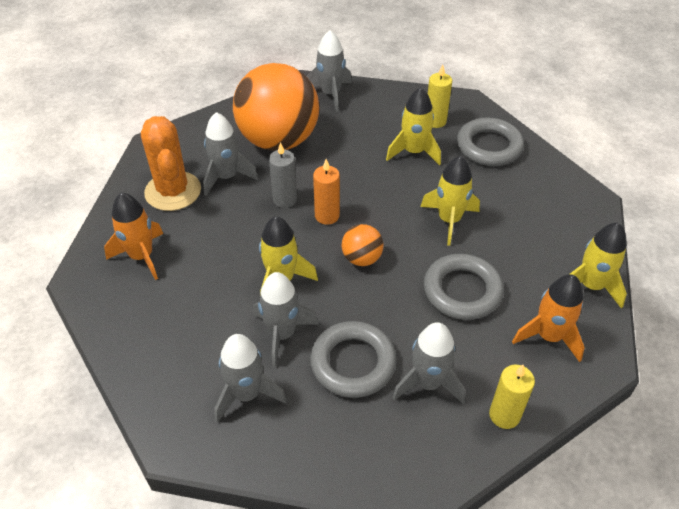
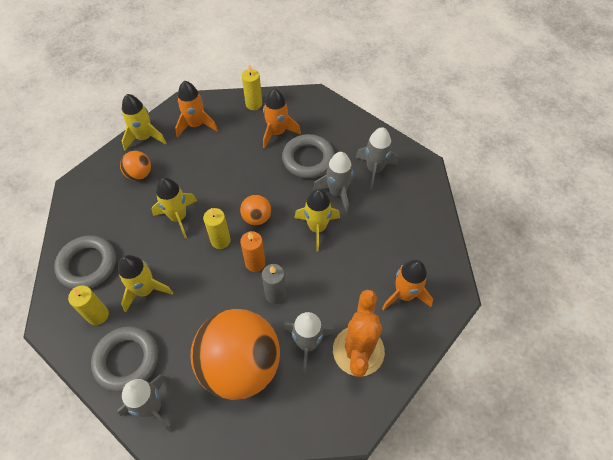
camera: 150 degrees left, 10 degrees up
grey rocket [392,322,466,404] -> orange rocket [263,89,301,149]
grey ring [423,254,504,320] -> grey ring moved to [91,326,158,392]
none -> orange ball [120,151,151,180]
none -> yellow candle [203,208,231,249]

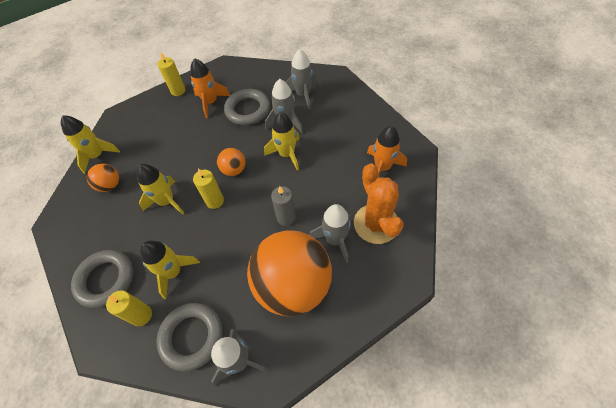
camera: 25 degrees left, 0 degrees up
orange rocket [175,81,218,138] -> none
orange candle [240,231,266,272] -> none

